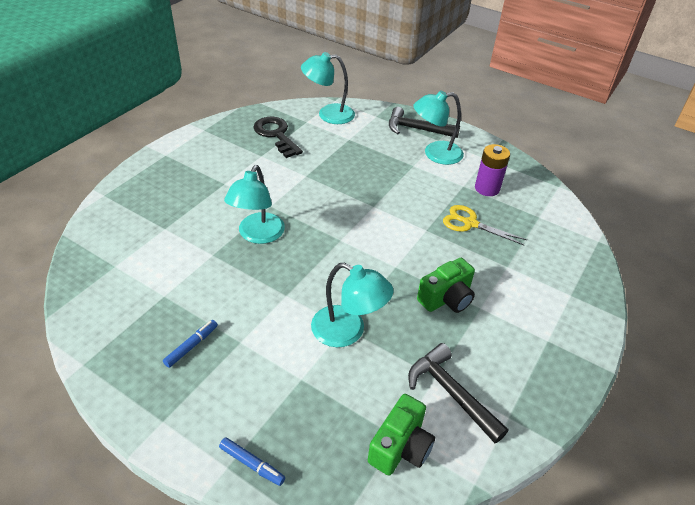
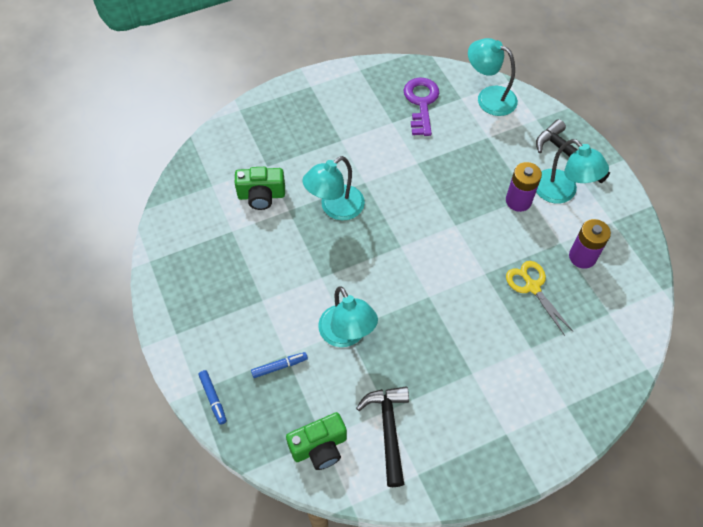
camera: 35 degrees right, 15 degrees up
blue marker [163,320,218,368] -> blue marker moved to [251,352,308,378]
black key [253,117,303,158] -> purple key [404,78,439,136]
turquoise lamp [413,90,464,165] -> turquoise lamp turned 150 degrees counterclockwise [536,139,609,204]
green camera [417,258,475,313] -> green camera moved to [235,167,285,210]
none -> purple battery [506,162,542,212]

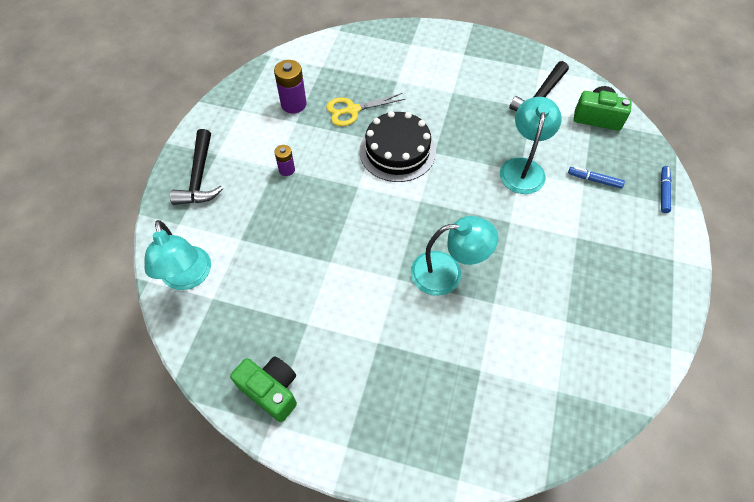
camera: 140 degrees left, 0 degrees up
green camera [235,167,285,210] -> green camera moved to [230,356,297,422]
purple key [404,78,439,136] -> none
purple battery [506,162,542,212] -> purple battery [274,145,295,176], size x0.59
yellow scissors [506,261,573,336] -> yellow scissors turned 60 degrees clockwise [326,93,405,126]
turquoise lamp [536,139,609,204] -> none
none -> black cake [359,111,436,182]

